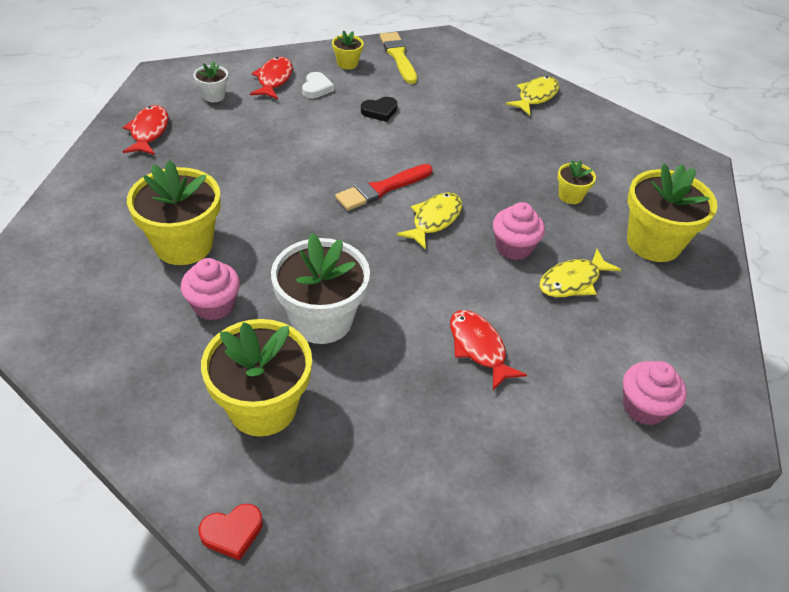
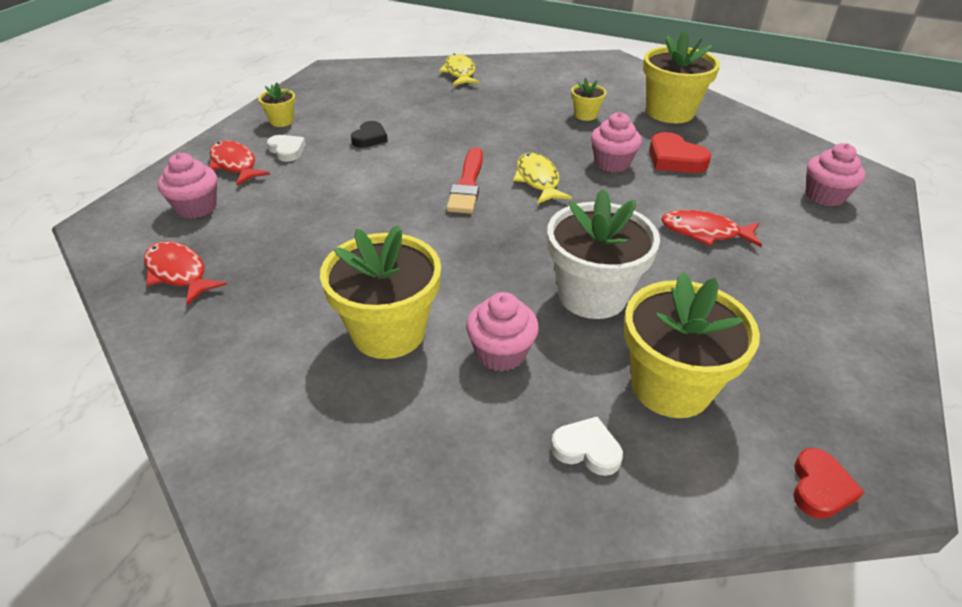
camera: 45 degrees left, 5 degrees down
white flower pot [194,61,228,102] -> pink cupcake [158,153,217,219]
yellow brush [380,32,417,84] -> none
yellow fish [540,249,621,297] -> red heart [649,132,711,173]
none -> white heart [551,417,623,476]

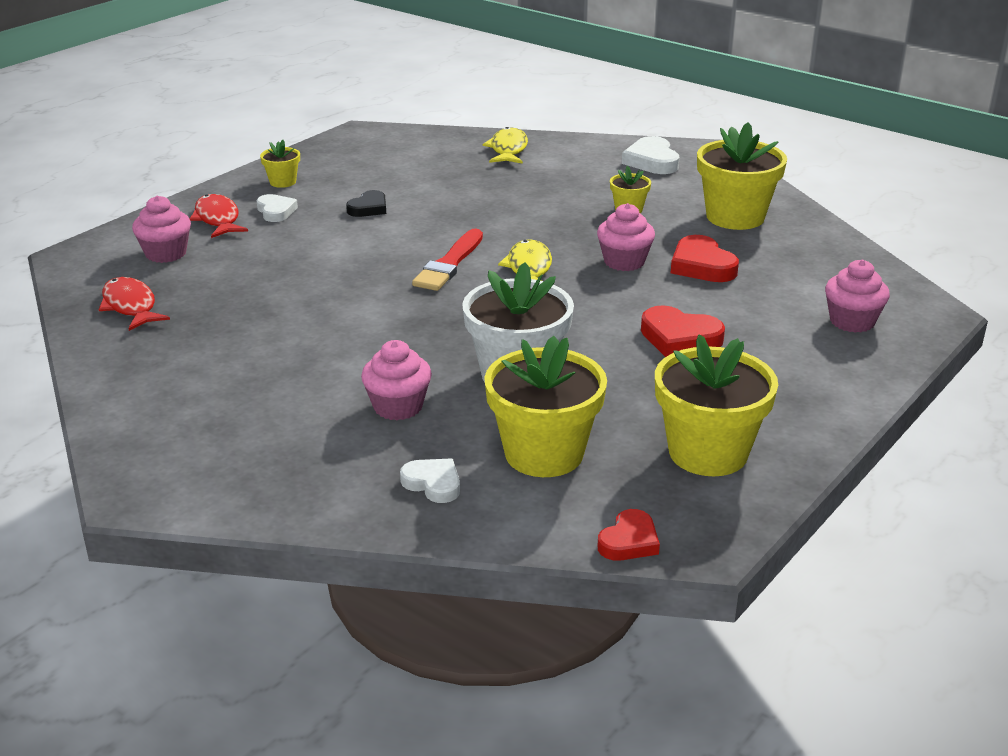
camera: 15 degrees right, 10 degrees down
yellow flower pot [320,225,441,359] -> yellow flower pot moved to [655,334,778,476]
red fish [661,210,762,247] -> red heart [641,305,725,357]
none -> white heart [622,136,680,174]

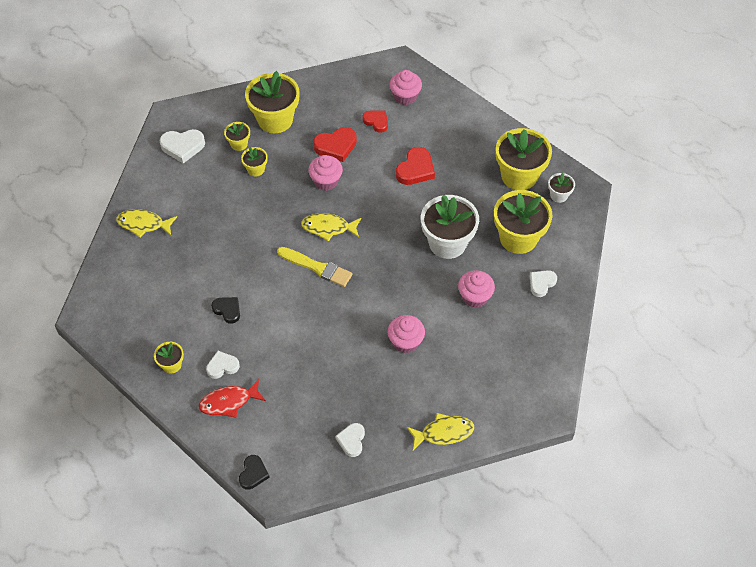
camera: 85 degrees left, 25 degrees up
red fish [99,277,170,331] -> white heart [335,423,365,457]
pink cupcake [132,196,191,263] -> pink cupcake moved to [388,315,425,353]
red brush [412,229,483,291] -> yellow brush [277,247,353,287]
red heart [598,509,660,561] -> red heart moved to [362,111,388,133]
none -> yellow flower pot [224,122,250,151]
none -> black heart [239,455,270,490]
none -> yellow fish [407,413,474,450]
none -> white flower pot [548,173,575,203]

